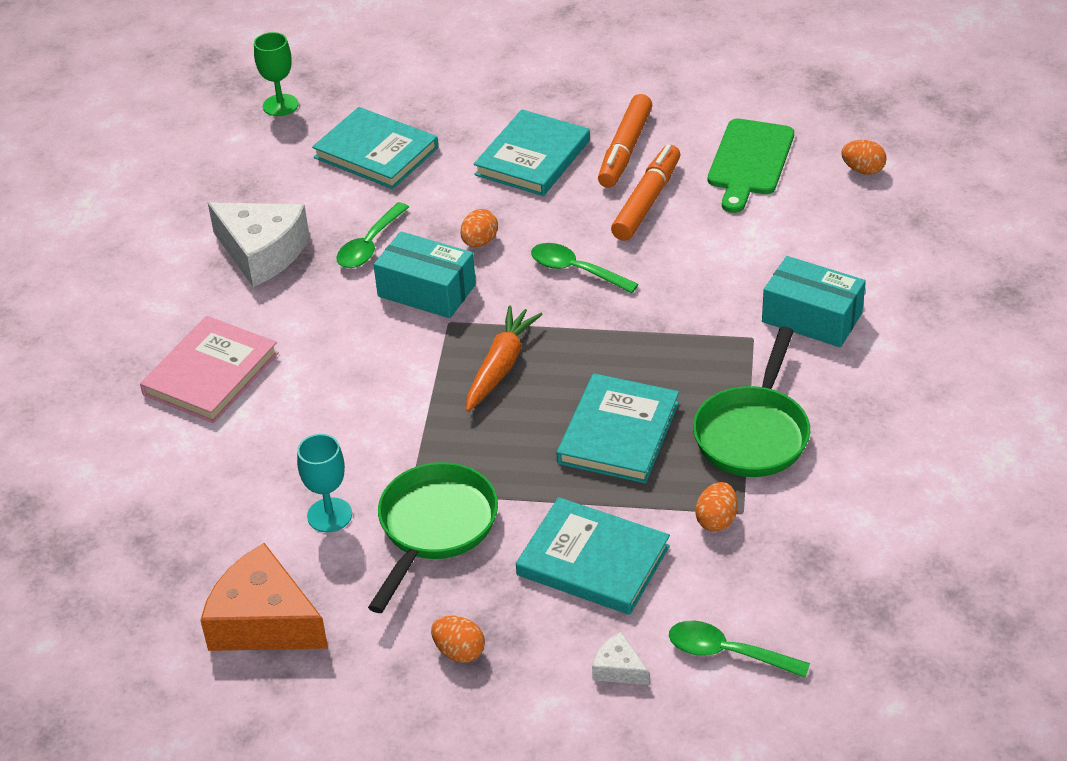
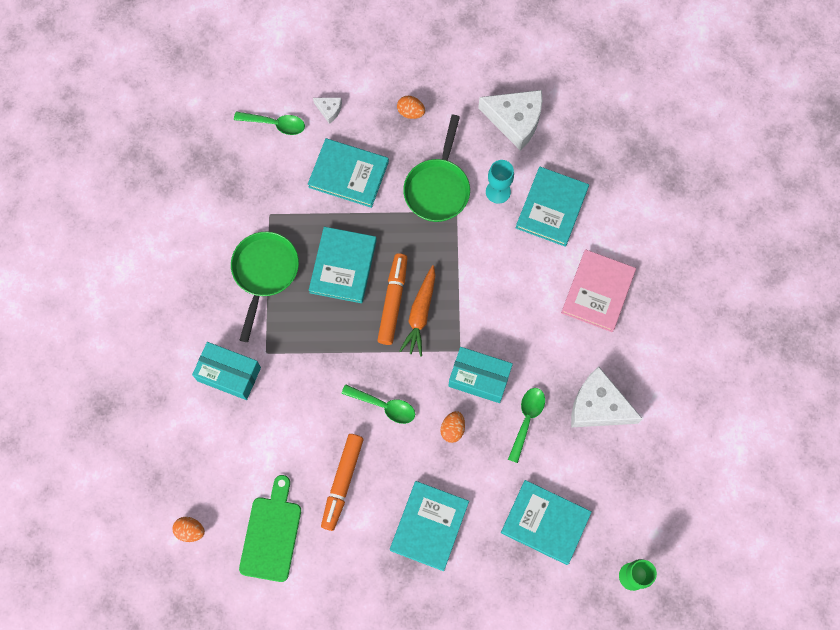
camera: 170 degrees right, 30 degrees up
orange cheese [200,543,328,651] -> white cheese [478,90,542,151]
orange marker [598,94,652,188] -> orange marker moved to [377,253,407,345]
orange egg [695,482,738,532] -> none
none -> turquoise book [516,166,589,246]

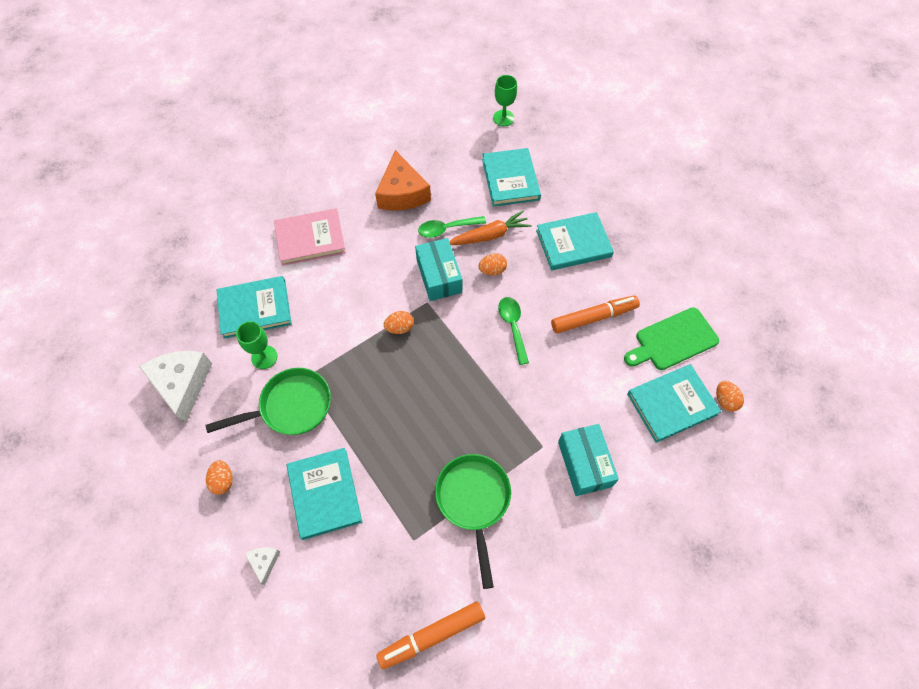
camera: 125 degrees left, 10 degrees down
green pan [231,232,299,342] -> green pan turned 105 degrees clockwise [435,454,511,589]
green spoon [234,111,305,135] -> none
turquoise book [309,227,377,303] -> turquoise book moved to [627,364,721,443]
orange marker [377,253,407,345] -> orange marker moved to [376,602,485,669]
orange carrot [400,265,435,357] -> orange carrot moved to [449,211,531,245]
turquoise goblet [486,160,514,204] -> green goblet [236,321,277,369]
white cheese [571,366,643,428] -> orange cheese [375,150,431,210]
none -> orange egg [384,311,414,334]

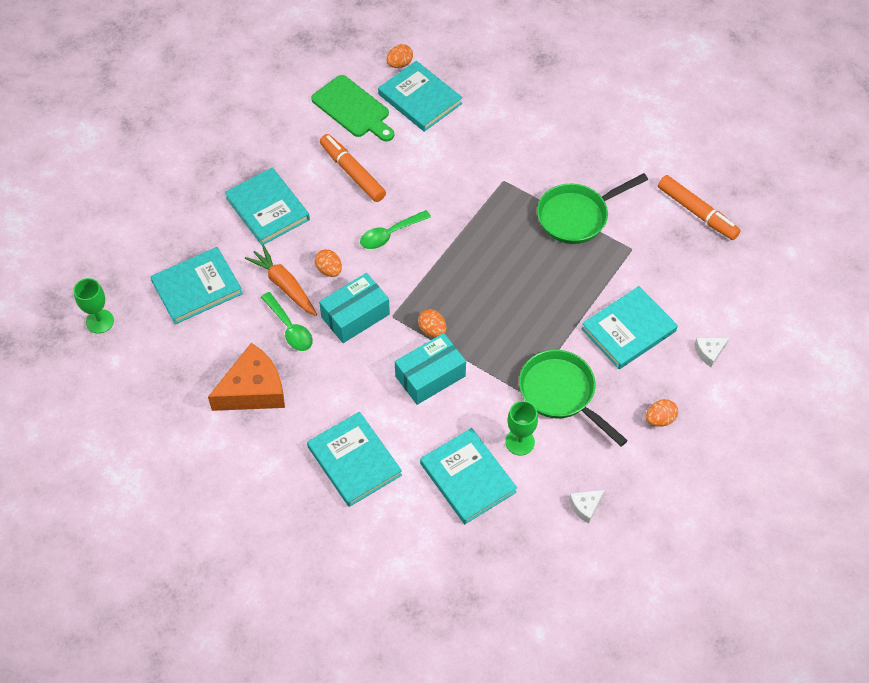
camera: 110 degrees left, 5 degrees down
white cheese [139,351,212,424] -> white cheese [569,490,605,524], size x0.46
pink book [274,209,346,266] -> turquoise book [307,412,402,507]
turquoise box [558,424,619,496] -> turquoise box moved to [395,333,466,405]

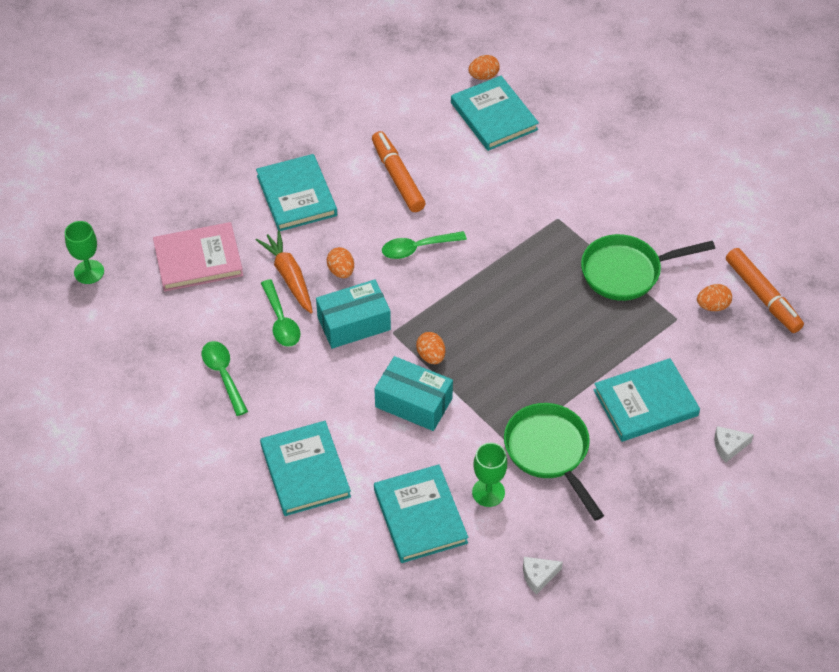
camera: 15 degrees right, 5 degrees down
turquoise book [150,247,243,324] -> pink book [153,222,243,292]
orange cheese [208,343,285,411] -> green spoon [202,341,248,416]
green cutting board [311,75,394,142] -> none
turquoise box [395,333,466,405] -> turquoise box turned 45 degrees clockwise [374,356,453,431]
orange egg [646,399,678,427] -> orange egg moved to [697,284,732,311]

